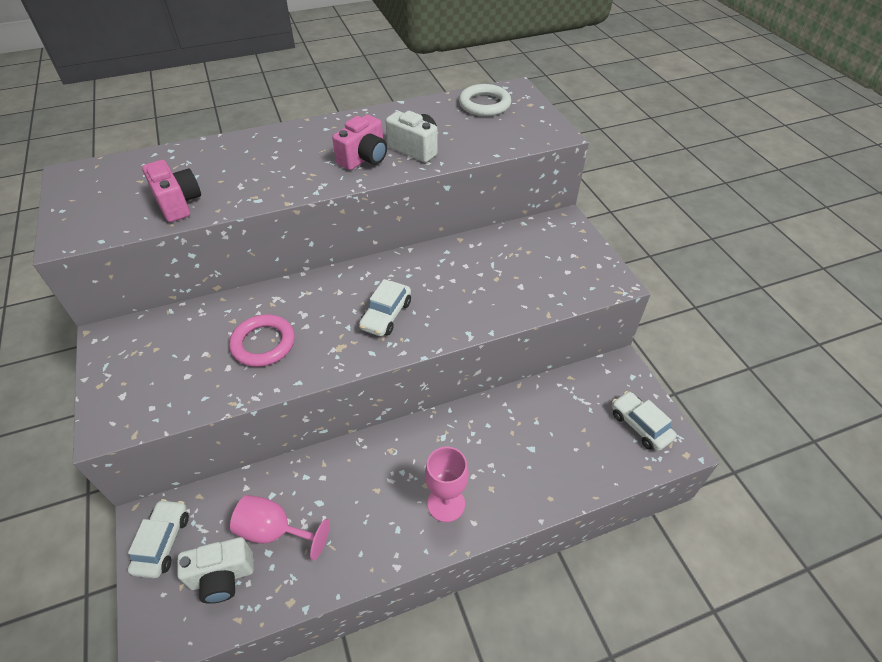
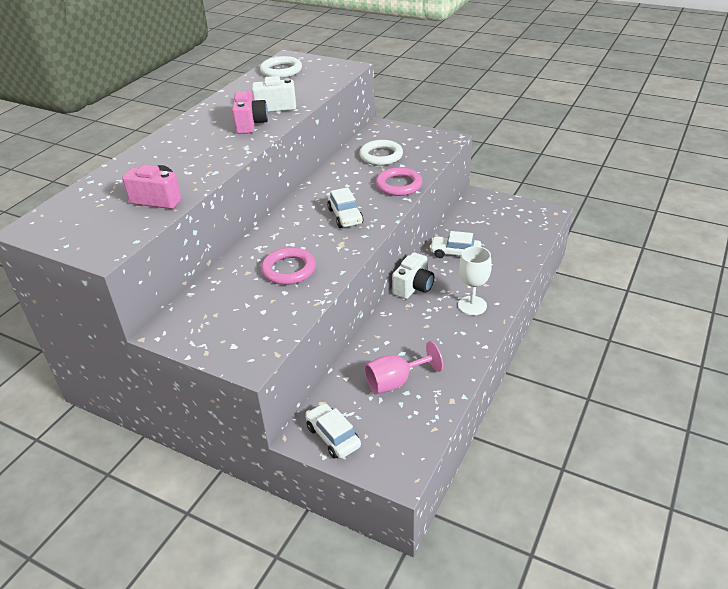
camera: 40 degrees left, 10 degrees down
white camera [177,537,254,604] -> white camera moved to [392,252,434,299]
pink goblet [425,447,469,522] -> white goblet [458,246,492,315]
white car [612,391,677,451] -> white car moved to [429,231,481,258]
none -> white ring [359,140,403,165]
none -> pink ring [376,167,423,196]

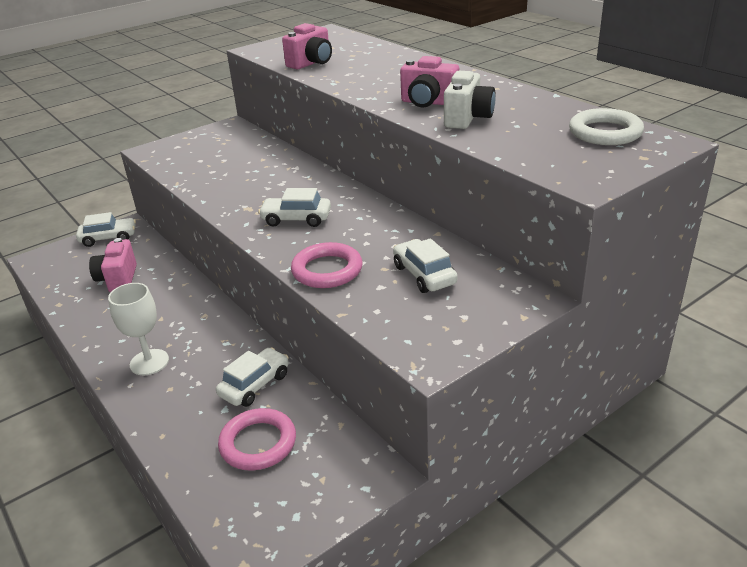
camera: 115 degrees right, 5 degrees down
pink ring [261,247,316,285] -> pink ring moved to [218,408,296,471]
white ring [359,140,403,165] -> white car [393,238,458,293]
pink goblet [365,341,443,394] -> pink camera [89,238,137,293]
white camera [392,252,434,299] -> none

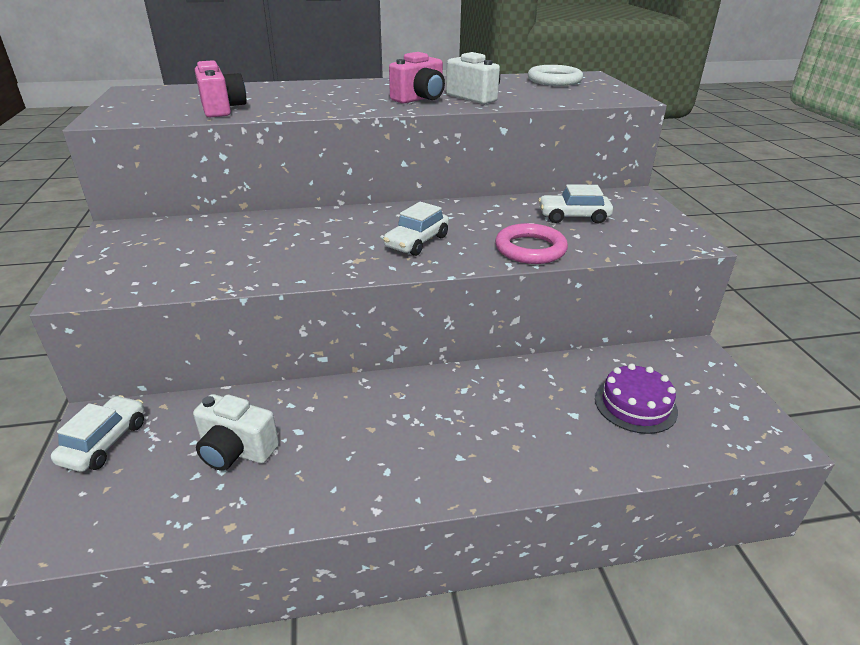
camera: 65 degrees left, 0 degrees up
pink camera [89,238,137,293] -> white camera [193,394,279,471]
white goblet [108,283,169,375] -> none
white car [216,347,289,407] -> none
pink ring [218,408,296,471] -> purple cake [595,364,678,434]

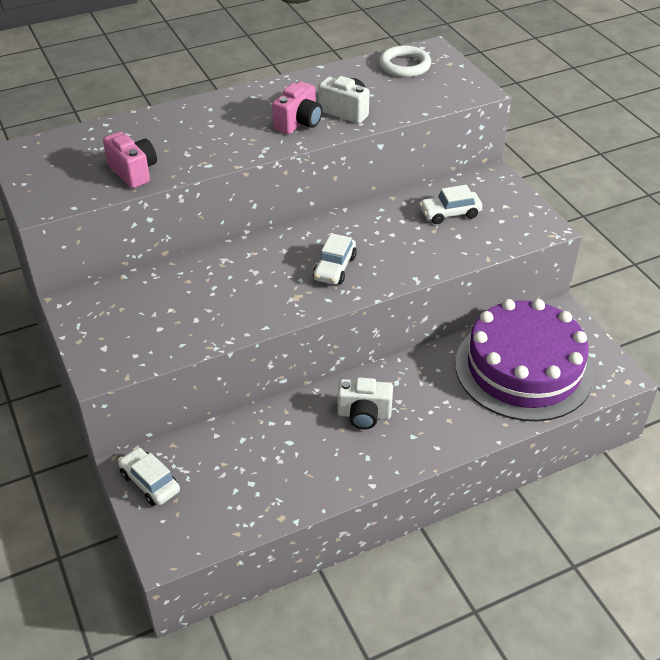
camera: 15 degrees left, 10 degrees up
white car [51,395,144,472] -> white car turned 45 degrees counterclockwise [118,447,180,506]
white camera [193,394,279,471] -> white camera moved to [337,377,393,429]
pink ring [495,223,568,264] -> none
purple cake [595,364,678,434] -> purple cake [455,299,594,421], size x2.28

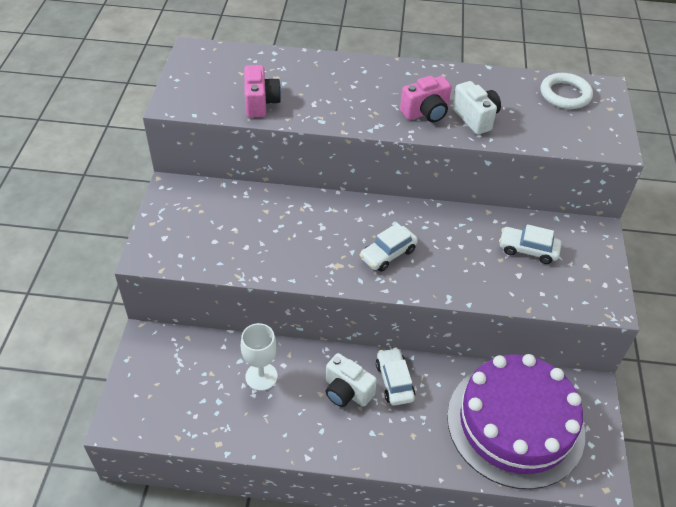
camera: 30 degrees right, 5 degrees up
white car [118,447,180,506] -> white car moved to [376,347,415,406]
none -> white goblet [240,323,278,391]

